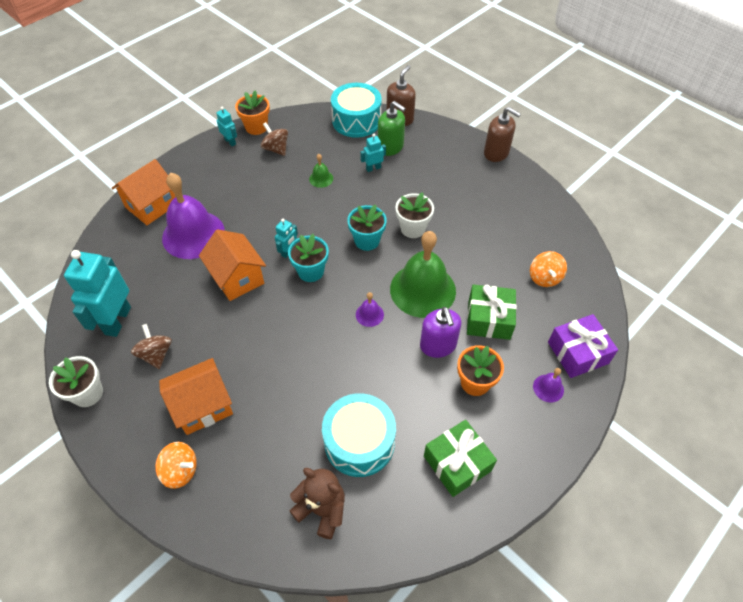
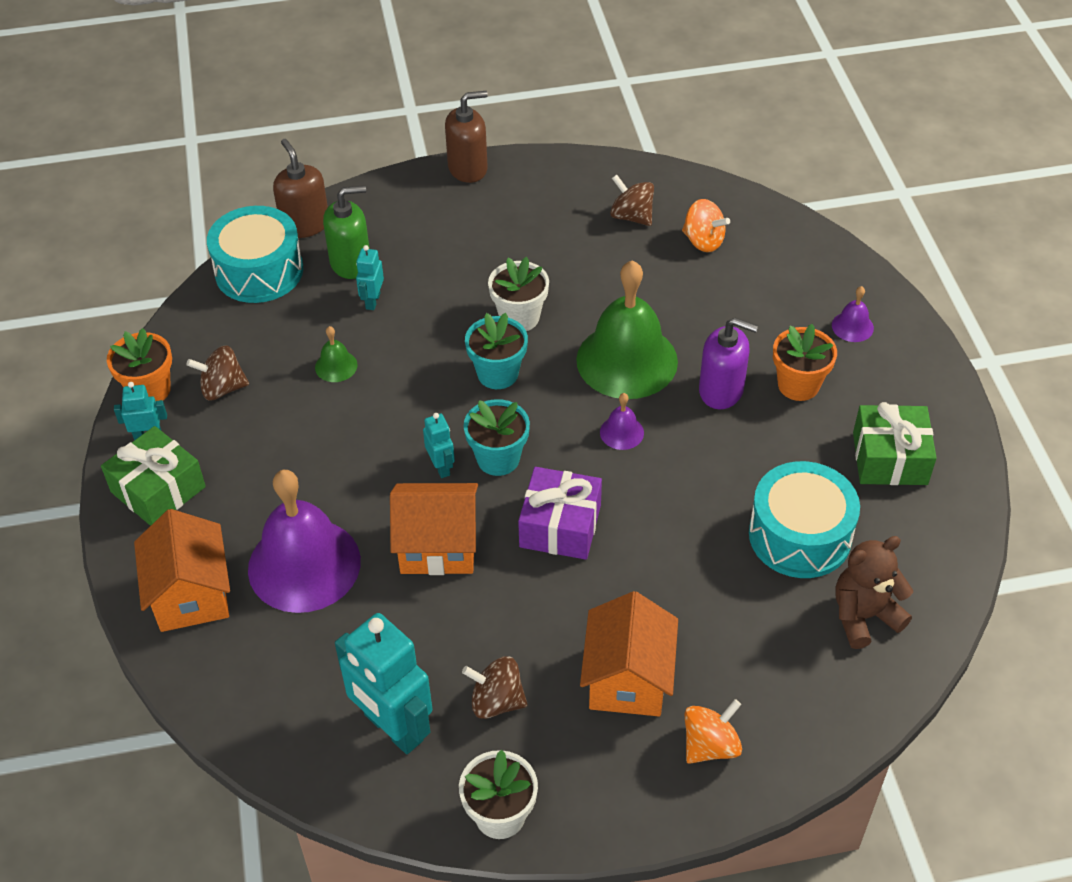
camera: 55 degrees left, 5 degrees down
green gift [467,285,517,340] -> green gift moved to [101,426,206,526]
purple gift [548,314,618,378] -> purple gift moved to [518,467,602,560]
none -> brown spinning top [610,175,654,226]

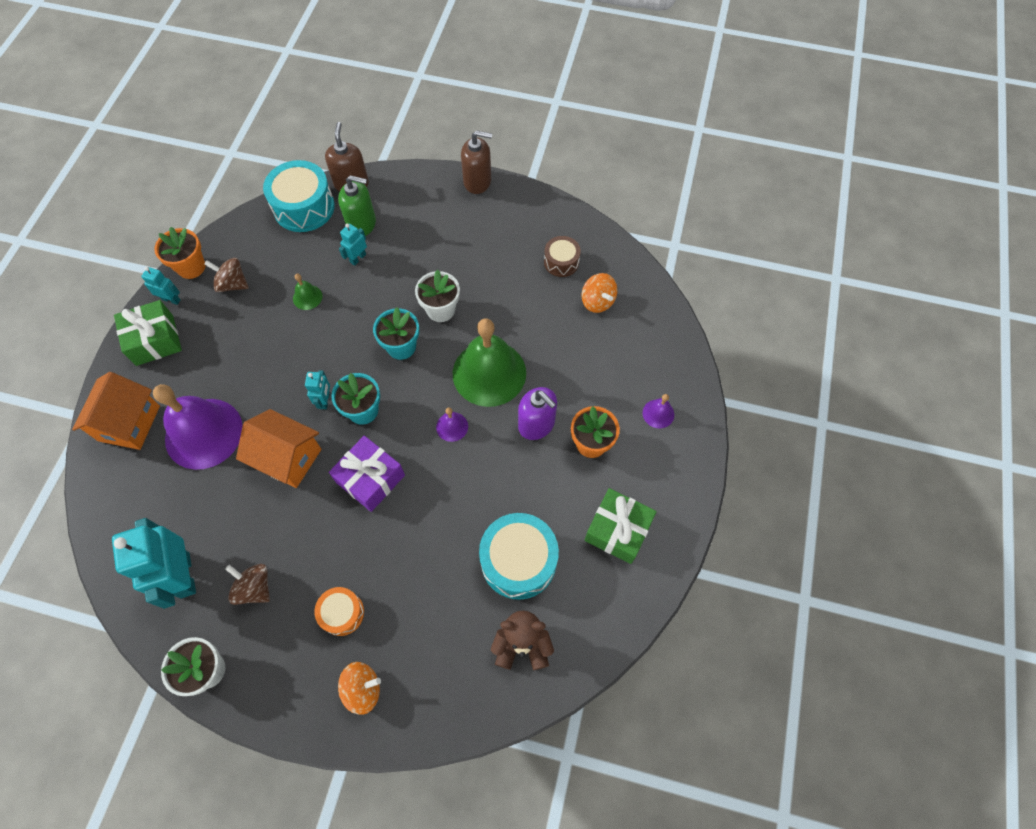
camera: 25 degrees right, 15 degrees up
orange house [580,591,678,716] -> orange drum [314,587,364,636]
brown spinning top [610,175,654,226] -> brown drum [544,236,581,277]

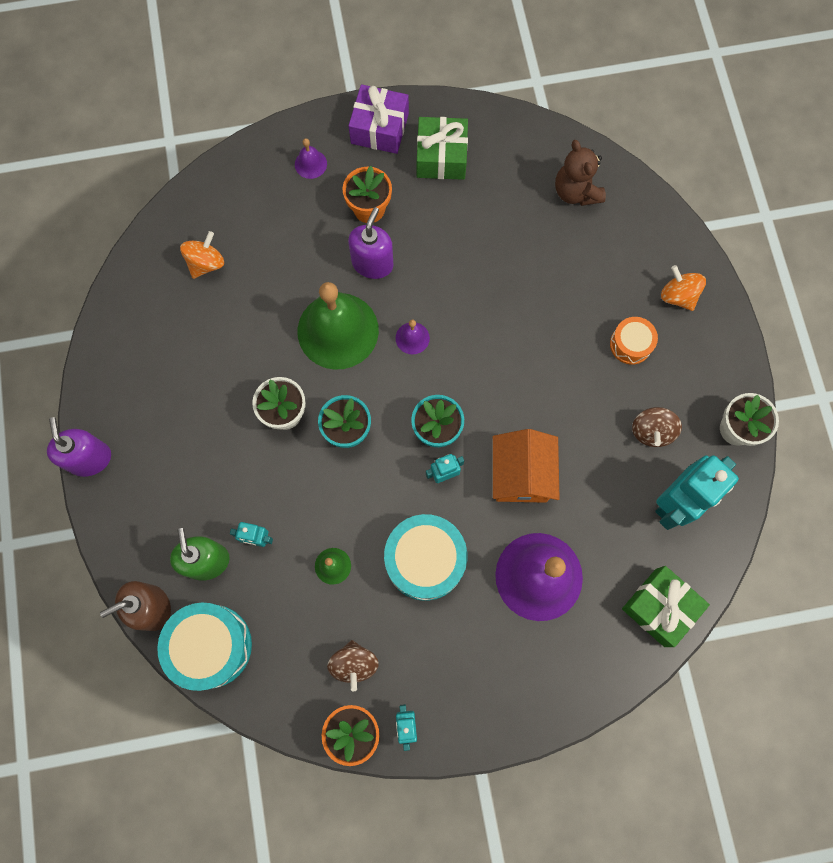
camera: 115 degrees left, 10 degrees up
orange house [72,372,160,450] -> none
green gift [114,300,182,366] -> green gift moved to [622,566,710,647]
purple gift [329,436,405,512] -> purple gift moved to [349,84,409,154]
brown soap dispenser [461,130,492,194] -> purple soap dispenser [47,417,111,477]
turquoise drum [479,513,559,600] -> turquoise drum moved to [384,514,467,601]
brown drum [544,236,581,277] -> none

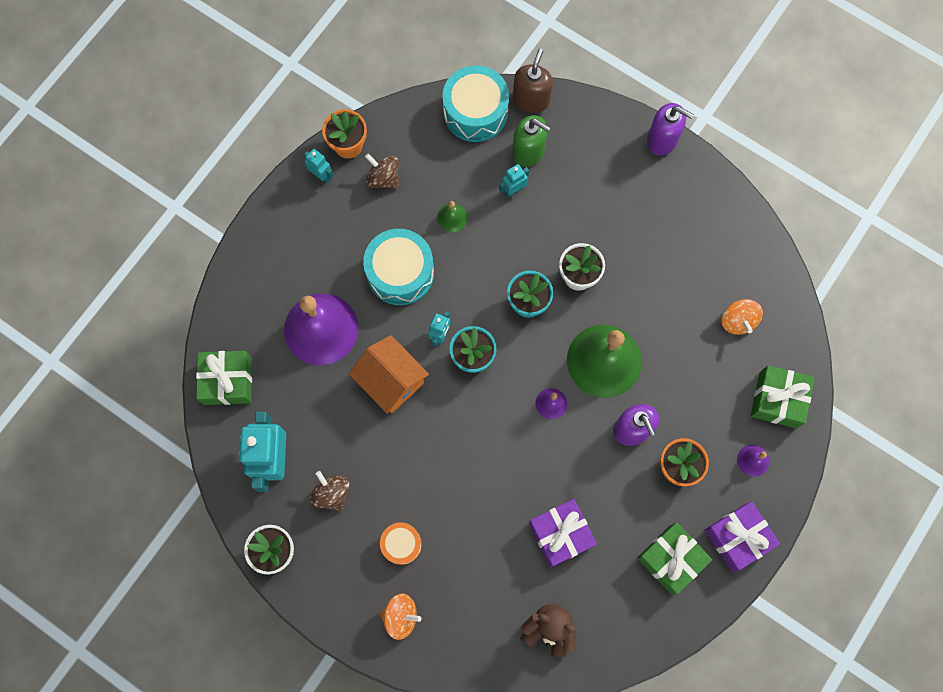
camera: 135 degrees right, 0 degrees up
none -> purple gift [529,499,597,567]
none -> green gift [751,365,815,429]

